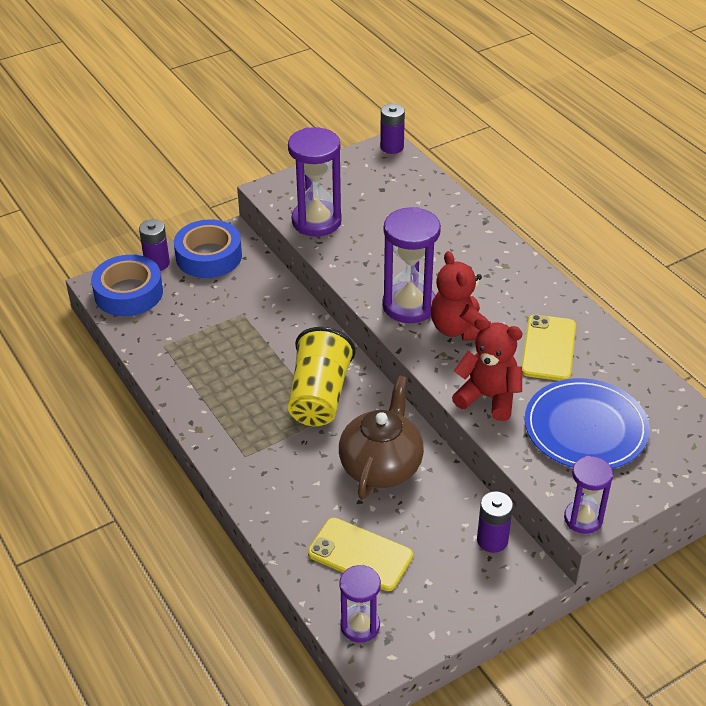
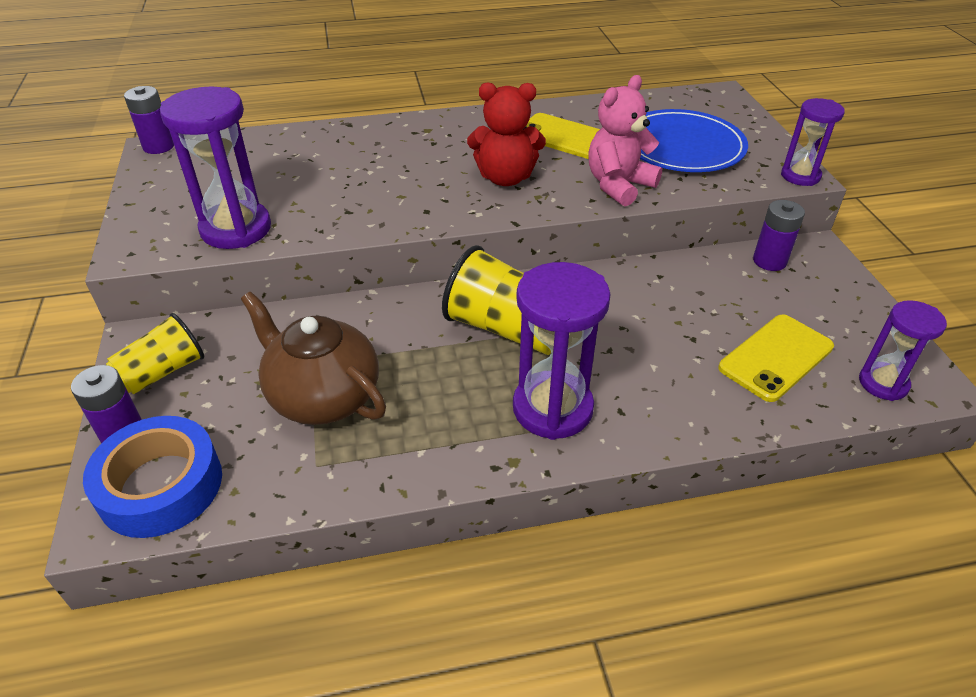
camera: 70 degrees left, 0 degrees up
blue tape [174,219,242,278] -> yellow cup [106,313,204,395]
brown teapot [339,375,424,499] -> brown teapot moved to [241,292,386,425]
purple hourglass [382,207,441,323] -> purple hourglass moved to [513,262,611,440]
red teddy bear [452,317,522,421] -> pink teddy bear [588,75,662,206]

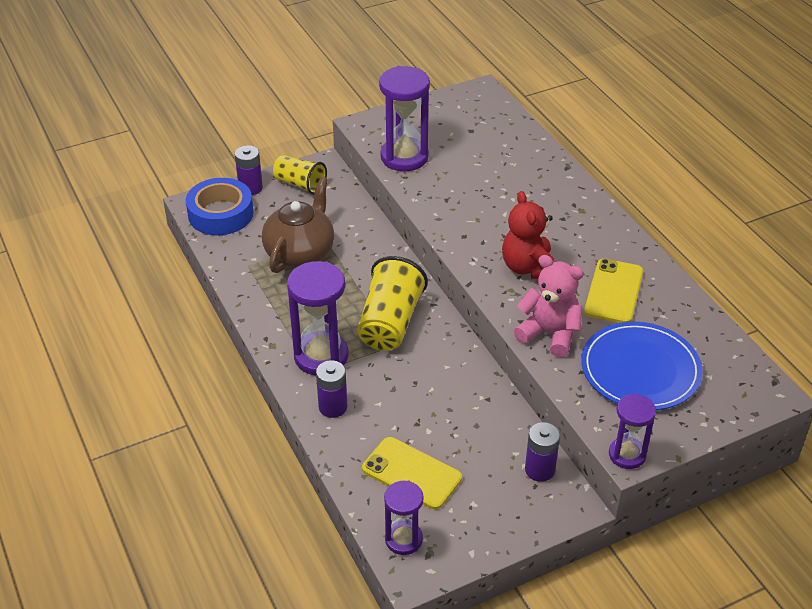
camera: 75 degrees right, 0 degrees up
purple battery [124,86,174,154] -> purple battery moved to [316,360,347,418]

